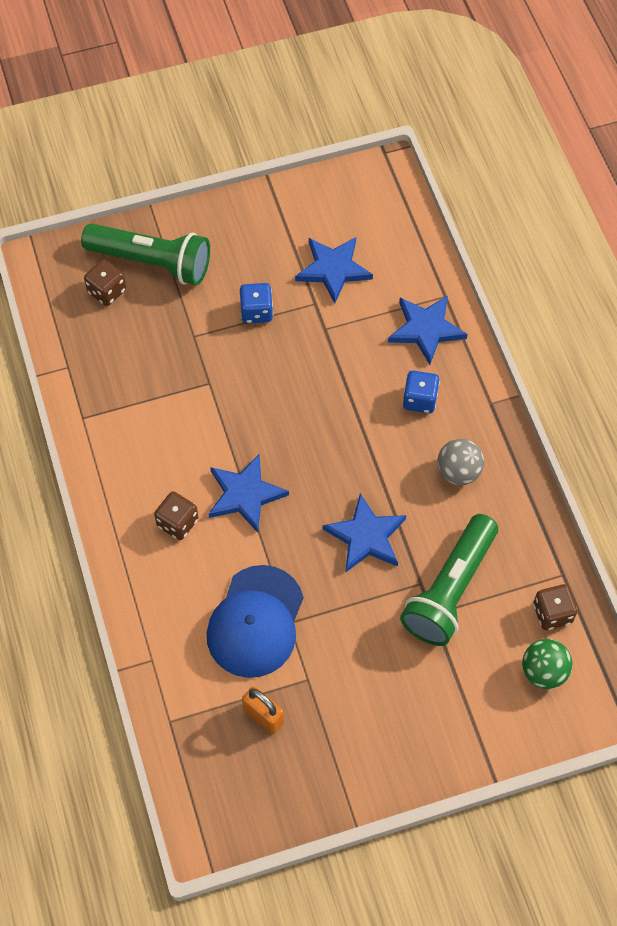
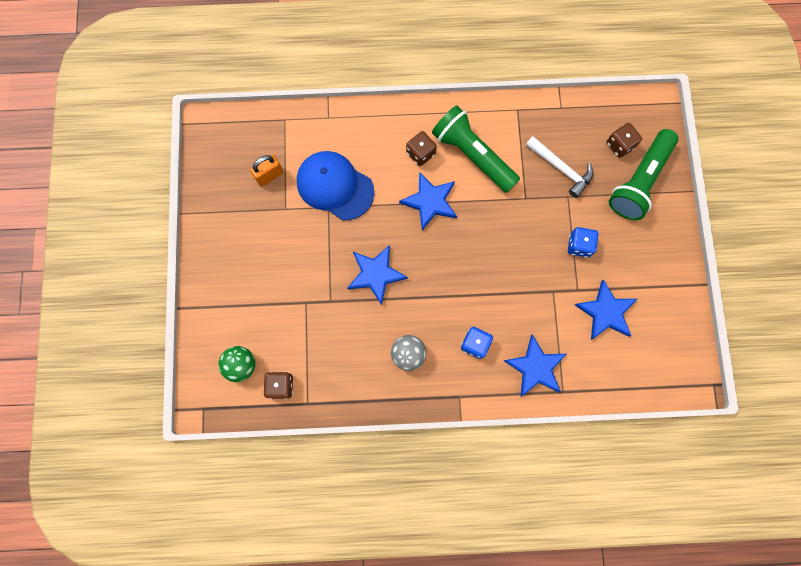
camera: 105 degrees right, 15 degrees up
green flashlight [400,514,498,646] -> green flashlight moved to [432,105,520,193]
none -> white hammer [526,136,593,198]

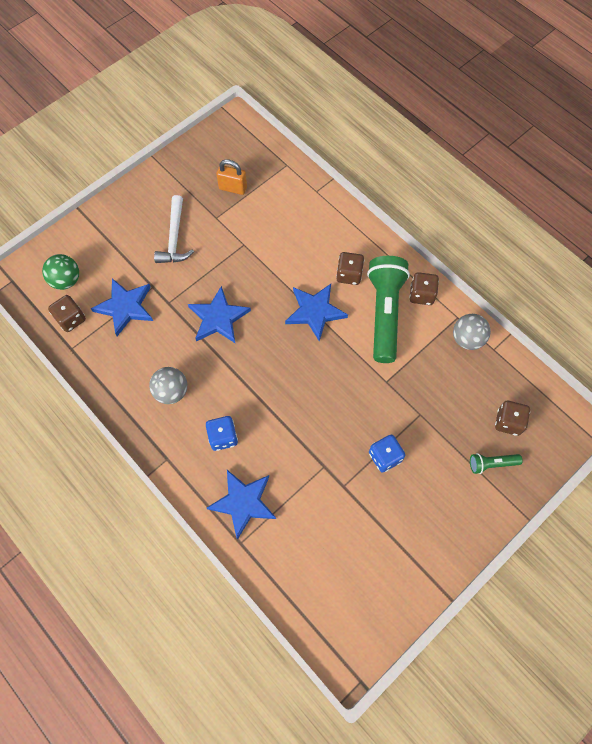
camera: 50 degrees right, 10 degrees down
blue cap [297,151,375,221] -> none
white hammer [526,136,593,198] -> white hammer moved to [154,195,194,263]
blue star [575,279,637,340] -> blue star moved to [91,278,153,336]
green flashlight [609,129,678,220] -> green flashlight [470,453,523,474], size x0.45
none -> brown dice [409,272,439,305]
none -> grey ball [453,314,491,350]

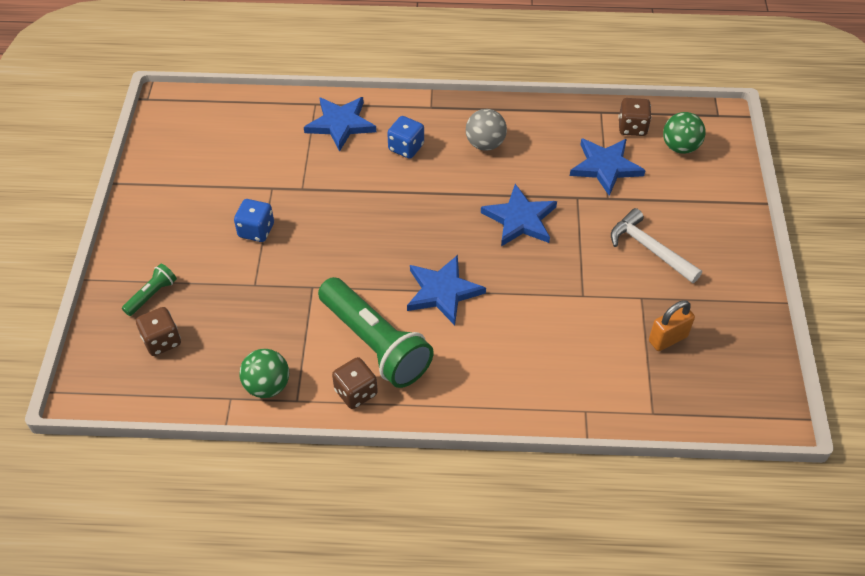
camera: 135 degrees right, 15 degrees down
brown dice [336,252,364,285] -> none
grey ball [453,314,491,350] -> green ball [239,349,289,398]

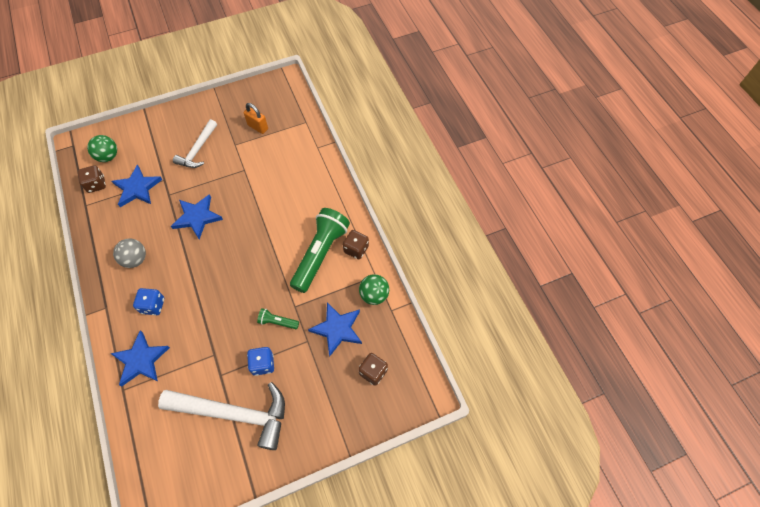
camera: 115 degrees left, 10 degrees up
green flashlight [122,263,177,316] -> green flashlight moved to [257,308,299,329]
blue star [407,255,486,325] -> blue star moved to [308,302,362,357]
none -> white hammer [158,382,285,450]

